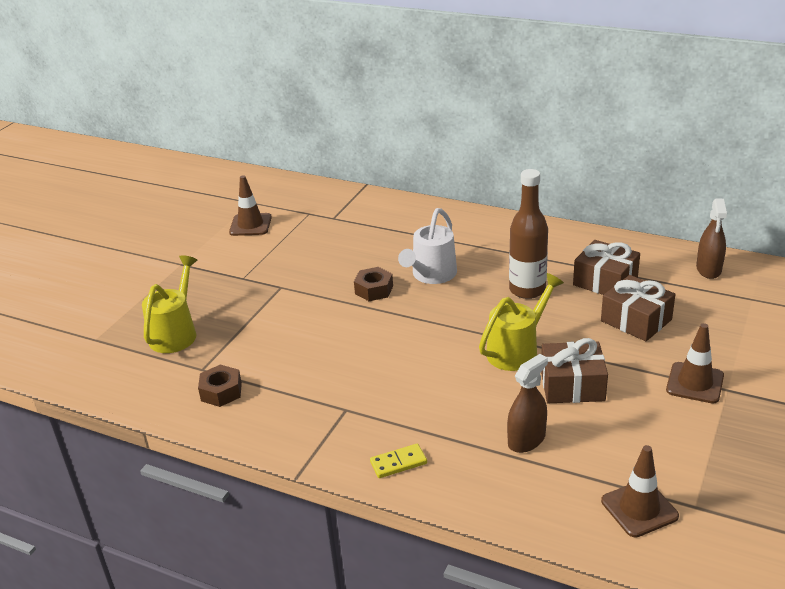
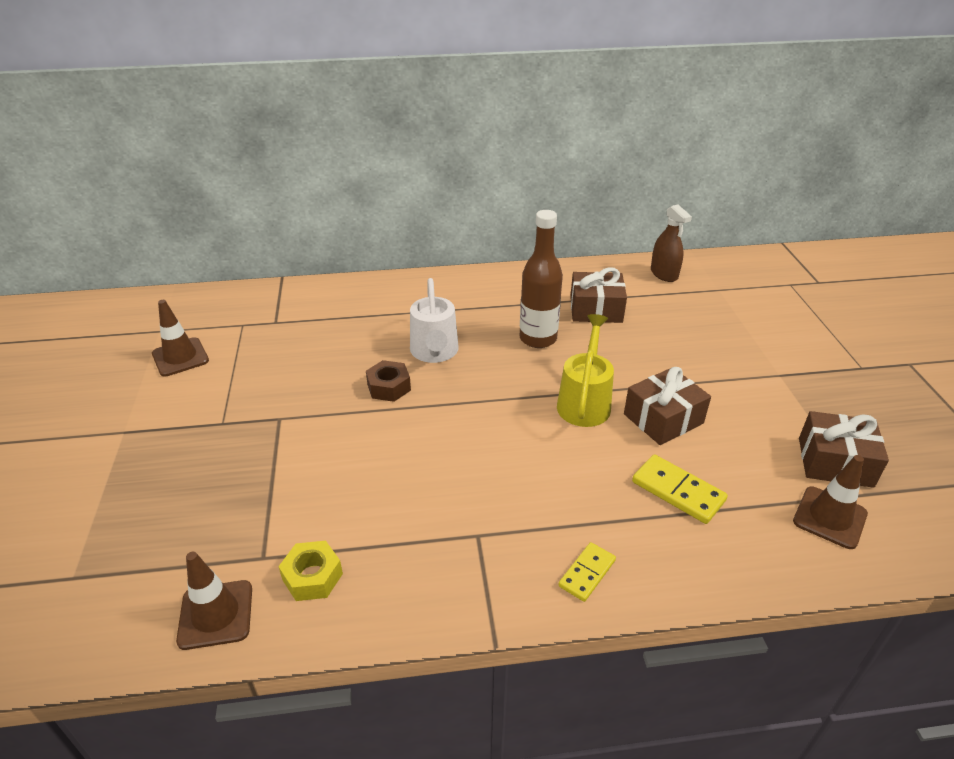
camera: 35 degrees left, 5 degrees up
yellow watering can [142,255,197,353] -> none
brown nut [198,365,242,407] -> yellow nut [278,541,343,601]
brown spray bottle [507,354,548,453] -> yellow domino [632,454,728,524]
brown gift [601,275,676,341] -> brown gift moved to [799,411,889,488]
brown traffic cone [666,323,724,404] -> brown traffic cone moved to [176,552,252,650]

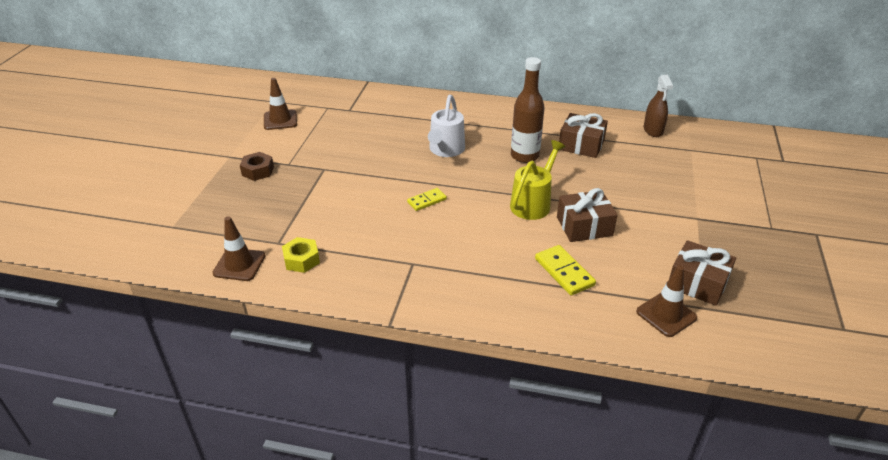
camera: 20 degrees right, 0 degrees up
brown nut [366,360,411,402] -> brown nut moved to [240,152,274,181]
yellow domino [558,542,616,602] -> yellow domino moved to [407,188,447,211]

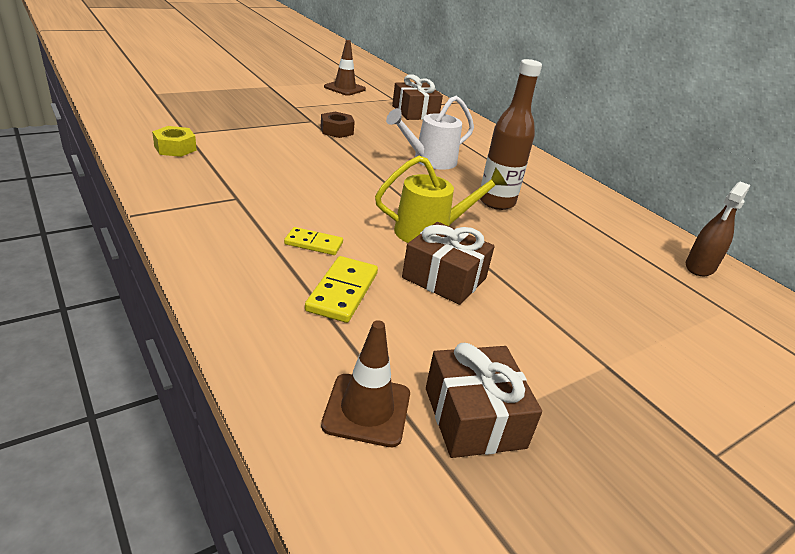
camera: 40 degrees right, 5 degrees down
brown traffic cone [212,216,265,281] -> none
brown nut [240,152,274,181] -> brown nut moved to [321,112,355,138]
yellow domino [407,188,447,211] -> yellow domino moved to [284,227,343,255]
brown gift [559,113,608,158] -> brown gift moved to [392,74,443,120]

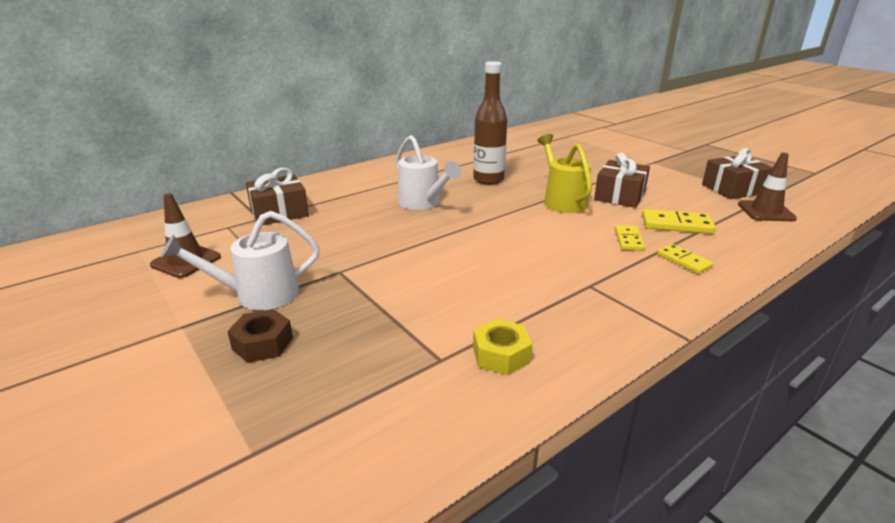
camera: 90 degrees left, 5 degrees down
brown nut [321,112,355,138] -> brown nut moved to [227,309,293,363]
brown spray bottle [686,182,750,276] -> none
none -> white watering can [161,211,320,310]
none -> yellow domino [657,244,714,274]

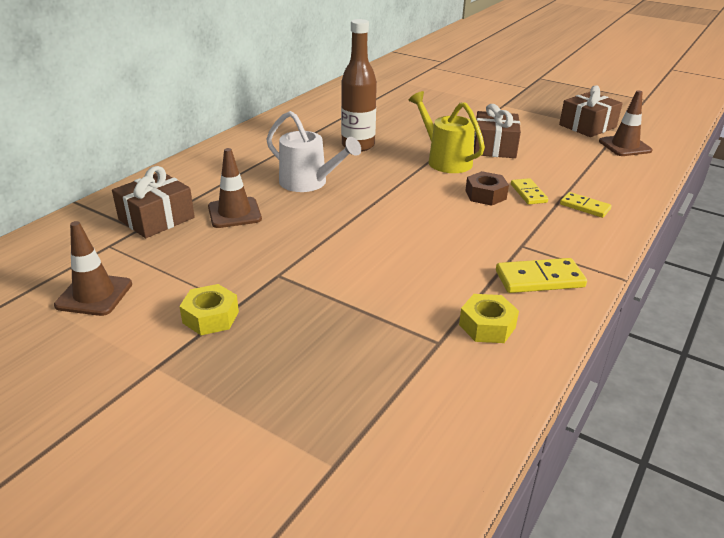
camera: 20 degrees left, 5 degrees up
white watering can [161,211,320,310] -> yellow nut [179,284,239,335]
brown nut [227,309,293,363] -> brown nut moved to [465,171,509,206]
yellow domino [642,209,716,234] -> yellow domino moved to [496,258,587,293]
none -> brown traffic cone [208,148,262,228]

